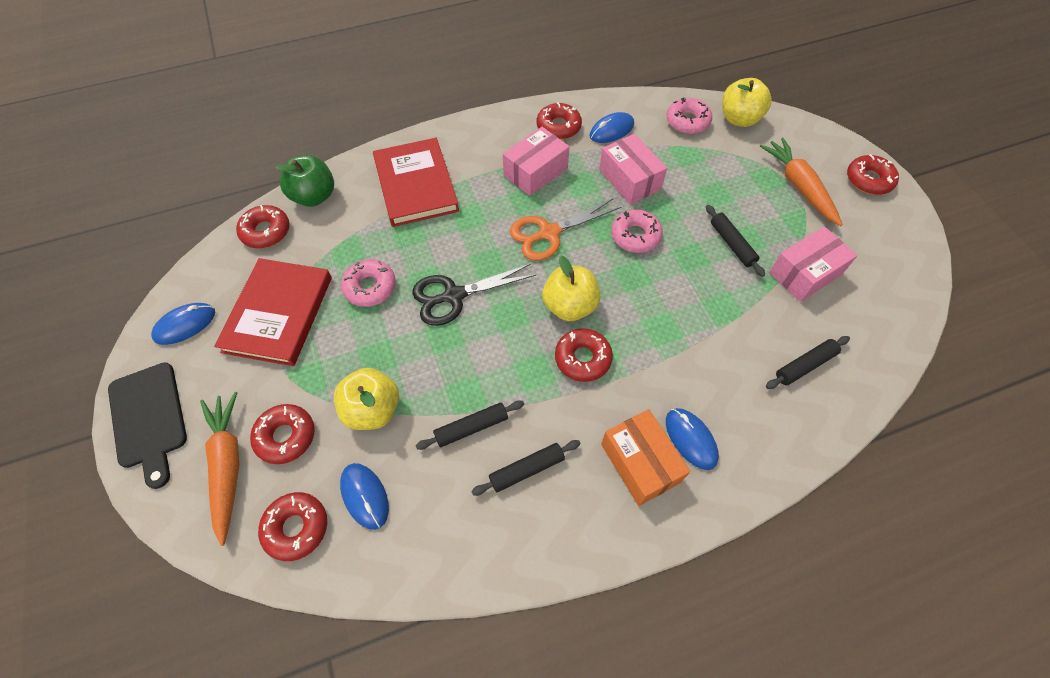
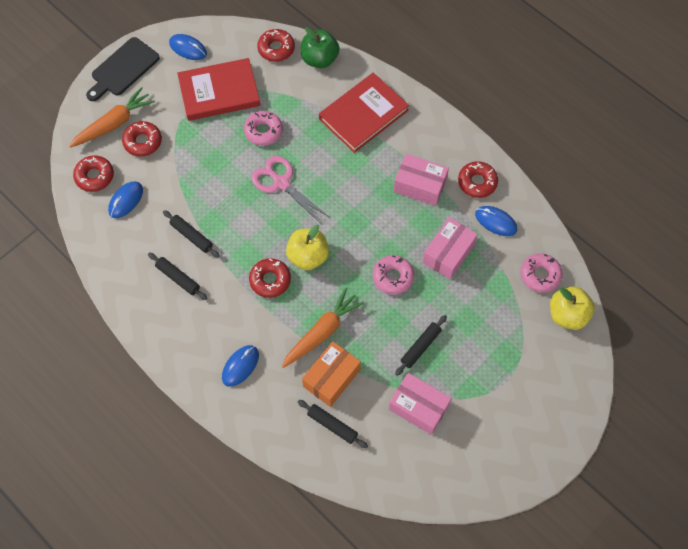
camera: 65 degrees right, 5 degrees up
yellow apple [334,368,399,430] -> none
black scissors [412,264,536,326] -> pink scissors [251,156,331,223]
orange scissors [510,198,621,261] -> none
orange box [601,409,690,506] -> orange box moved to [302,341,361,407]
orange carrot [760,138,843,226] -> orange carrot moved to [282,288,364,368]
red donut [847,154,899,195] -> none

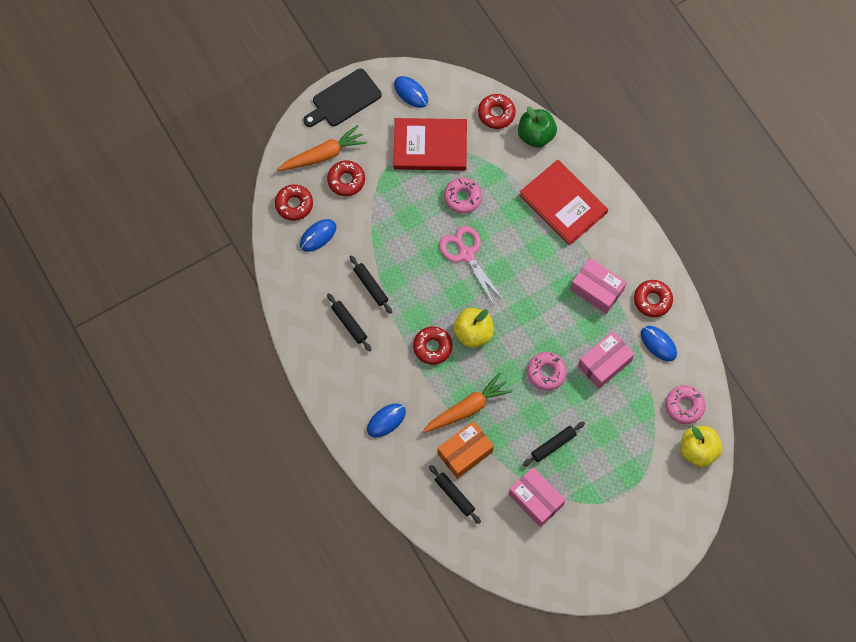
camera: 15 degrees right, 5 degrees up
red book [319,73,409,153] -> red book turned 75 degrees clockwise [519,160,608,246]

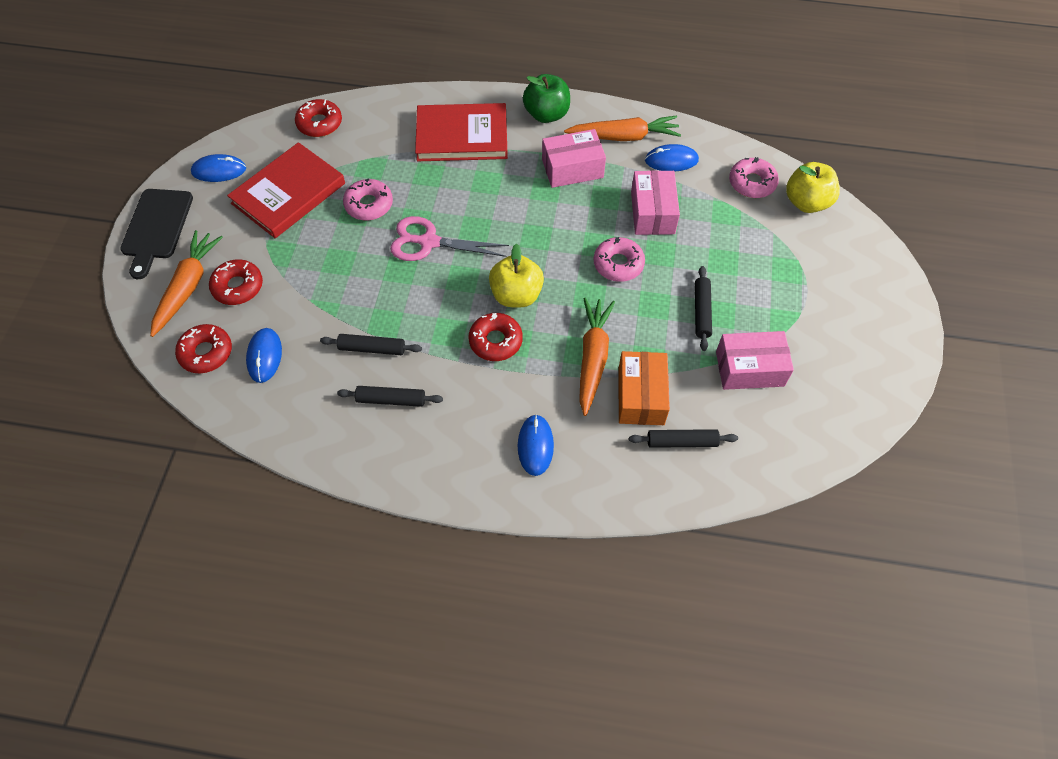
camera: 50 degrees left, 10 degrees down
green apple [518,107,557,148] -> green apple moved to [523,74,570,123]
red donut [634,280,673,317] -> orange carrot [564,115,681,141]

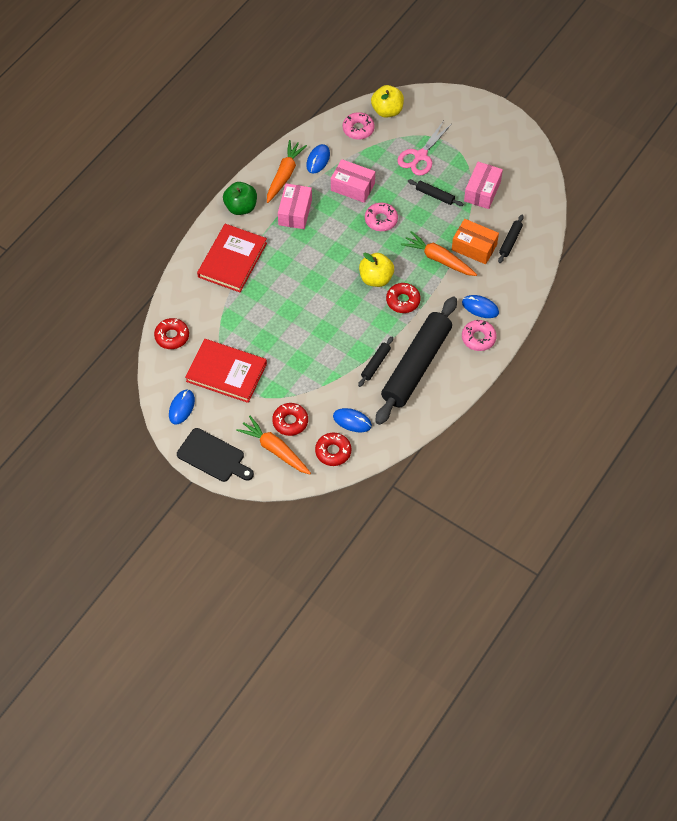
camera: 65 degrees left, 0 degrees up
red book [227,142,345,238] -> red book turned 45 degrees counterclockwise [185,339,267,403]
black rolling pin [337,386,443,407] -> black rolling pin [375,296,457,425], size x2.48
pink donut [343,178,393,221] -> pink donut moved to [462,320,497,351]
pink scissors [390,216,509,261] -> pink scissors moved to [397,121,452,176]

